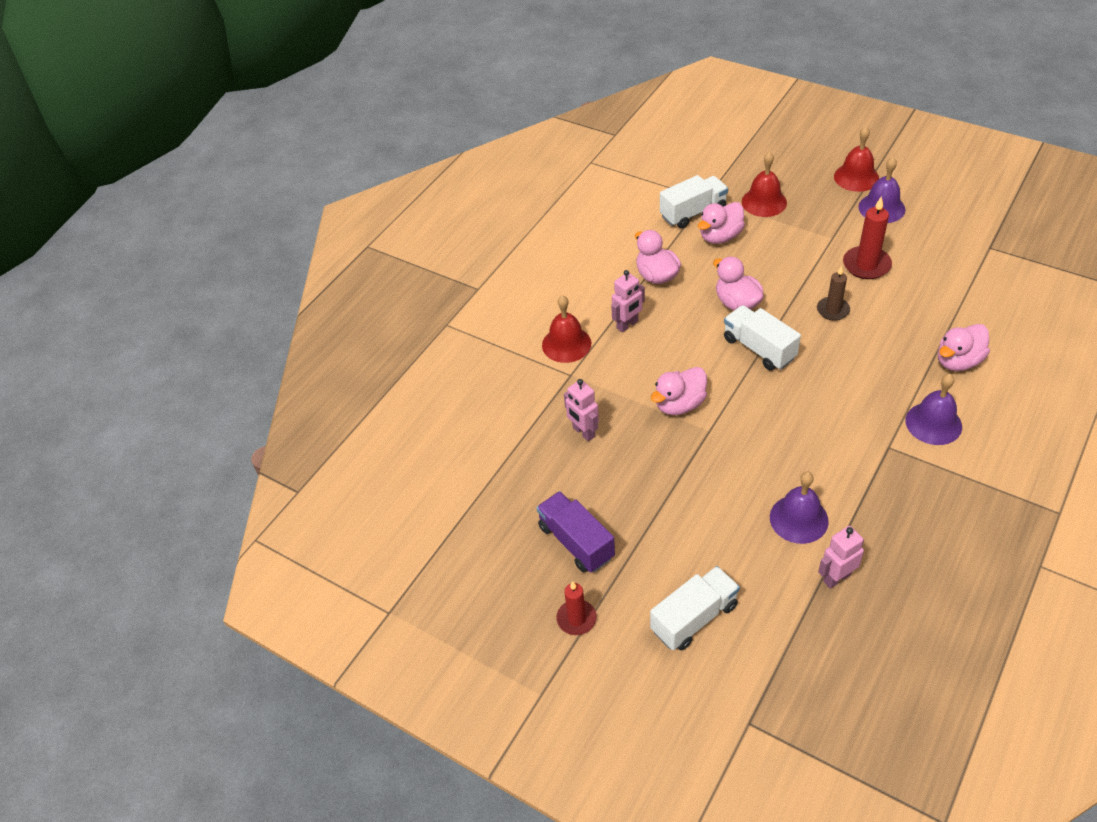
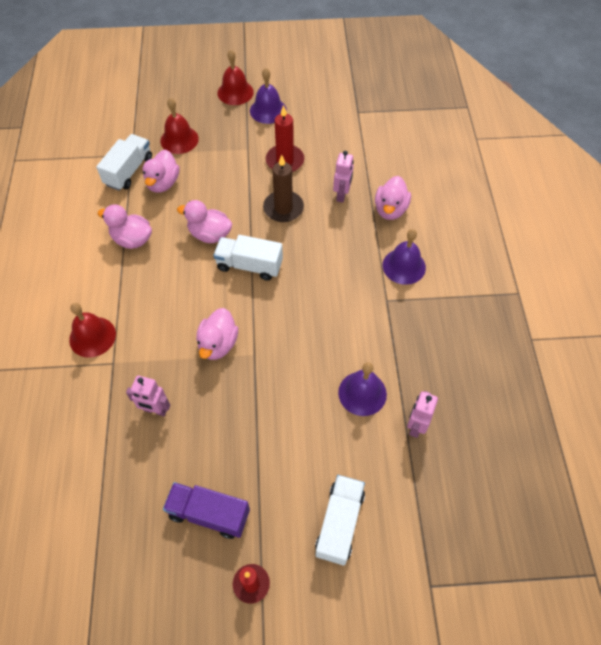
camera: 40 degrees left, 10 degrees up
pink robot [611,270,645,332] -> pink robot moved to [333,151,354,203]
brown candle [817,266,850,321] -> brown candle [263,155,304,222], size x1.50

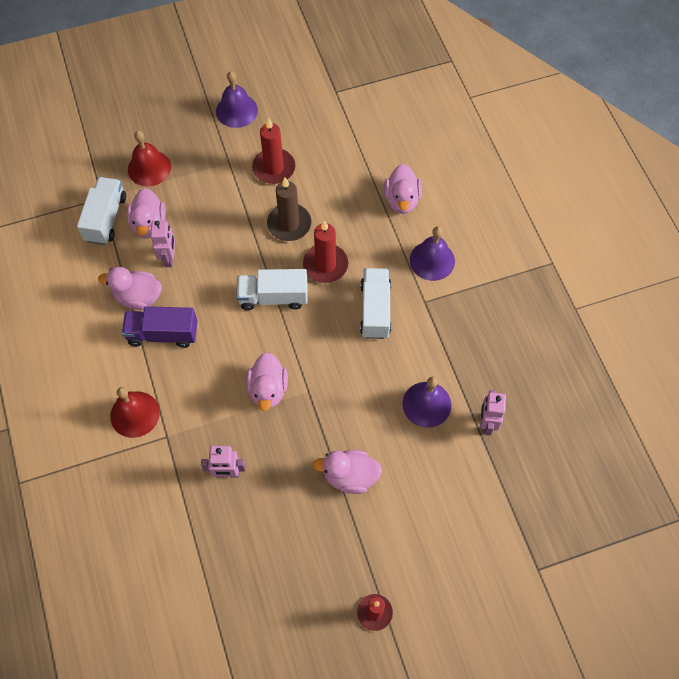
camera: 15 degrees left, 5 degrees up
purple truck [163,482,250,539] -> purple truck moved to [122,306,198,348]
pink duck [177,200,232,243] -> pink duck moved to [313,450,382,494]
red bell [217,50,254,105] -> none
white truck [315,475,365,565] -> white truck moved to [360,268,391,339]
pink robot [333,151,354,203] -> pink robot moved to [150,221,175,267]
none -> red candle [303,220,348,283]

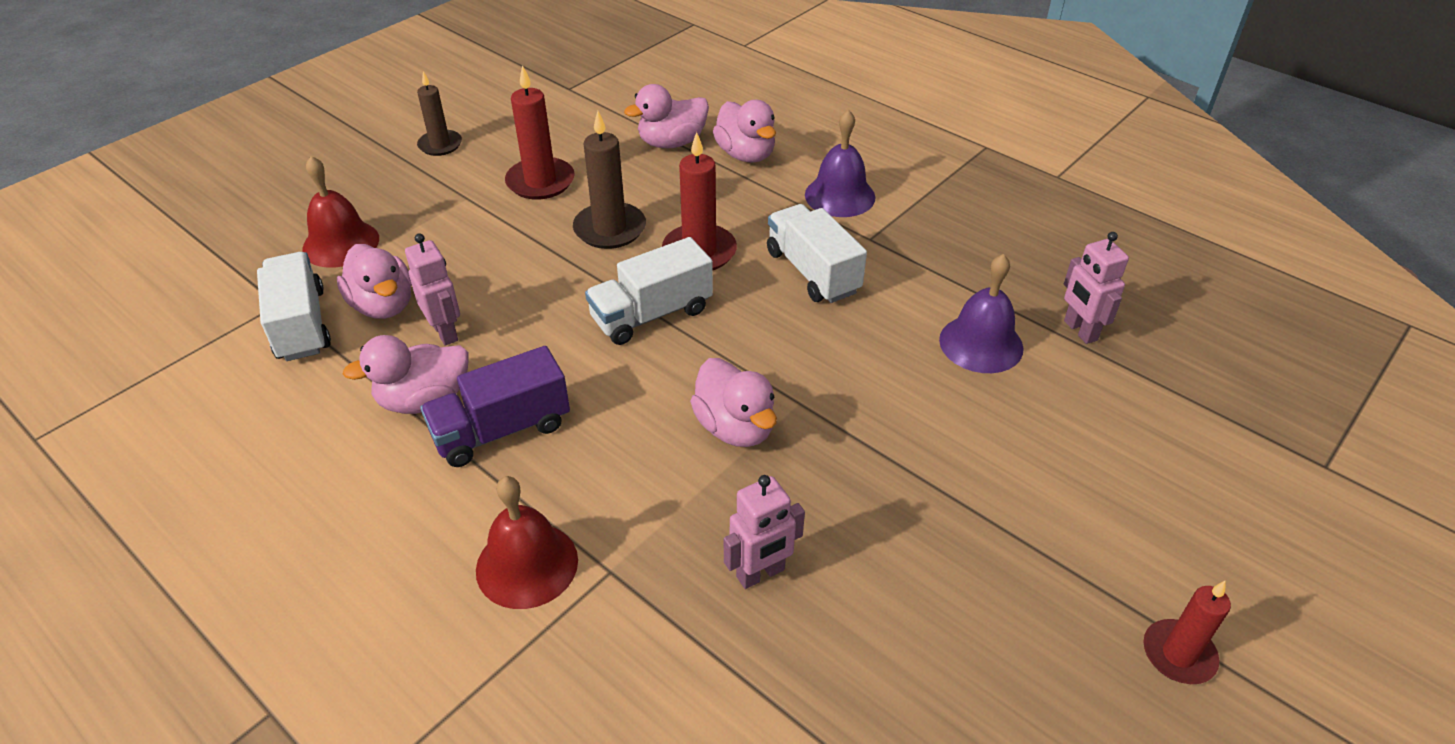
camera: 30 degrees left, 20 degrees down
purple bell [216,71,258,128] -> brown candle [417,72,462,156]
pink duck [313,450,382,494] -> pink duck moved to [624,84,709,148]

